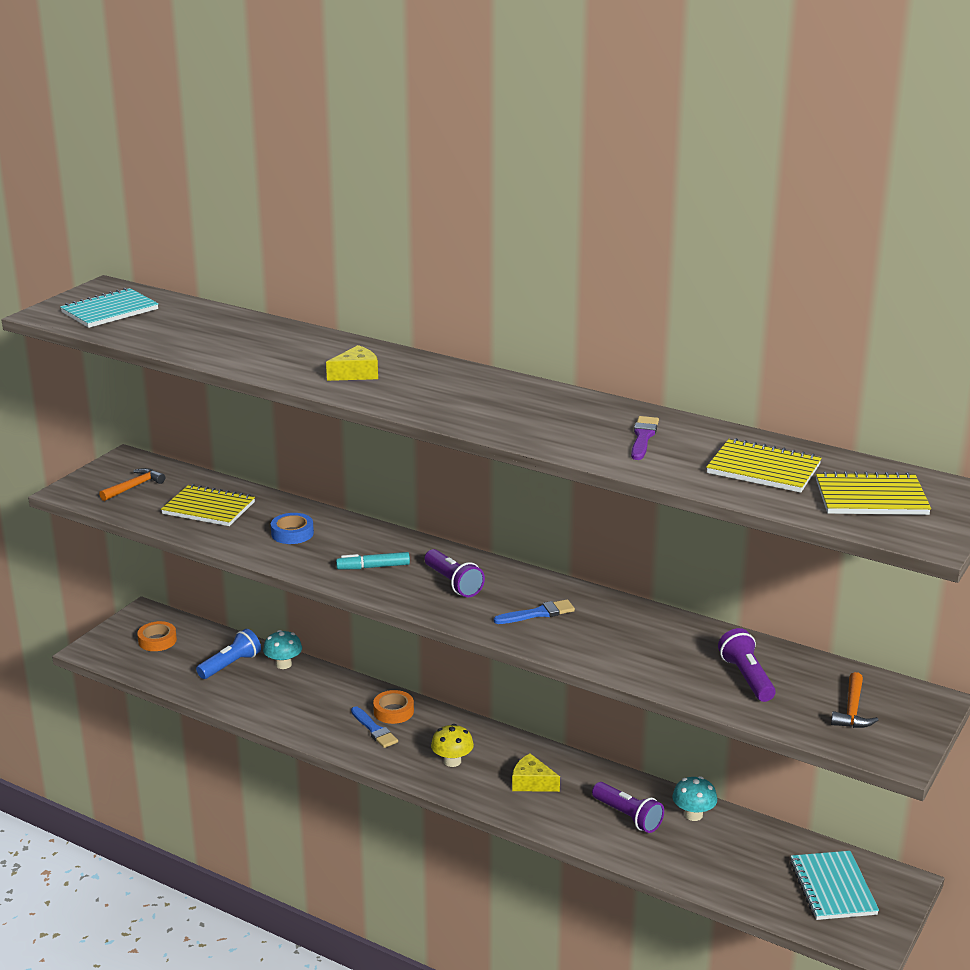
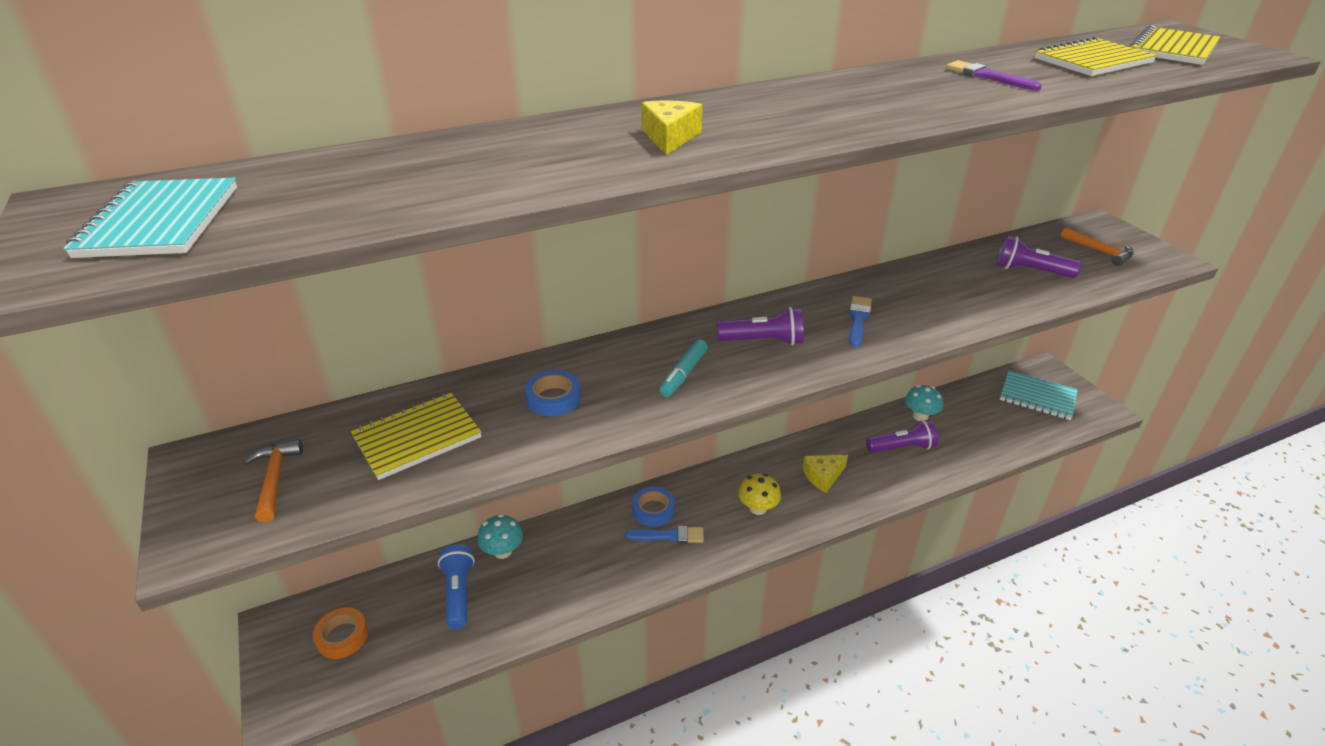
camera: 55 degrees left, 10 degrees up
orange tape [373,690,414,724] -> blue tape [632,487,675,527]

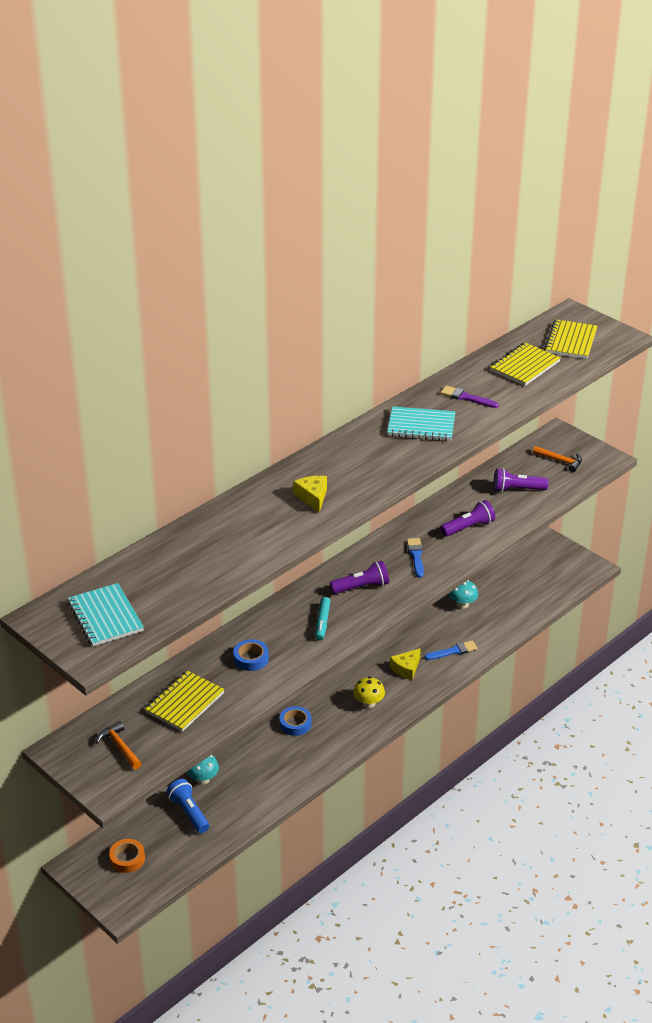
camera: 20 degrees left, 0 degrees up
blue brush [625,526,704,544] -> blue brush moved to [424,640,478,660]
purple flashlight [866,420,938,453] -> purple flashlight moved to [440,500,495,536]
turquoise notebook [1000,371,1078,420] -> turquoise notebook moved to [387,406,455,441]

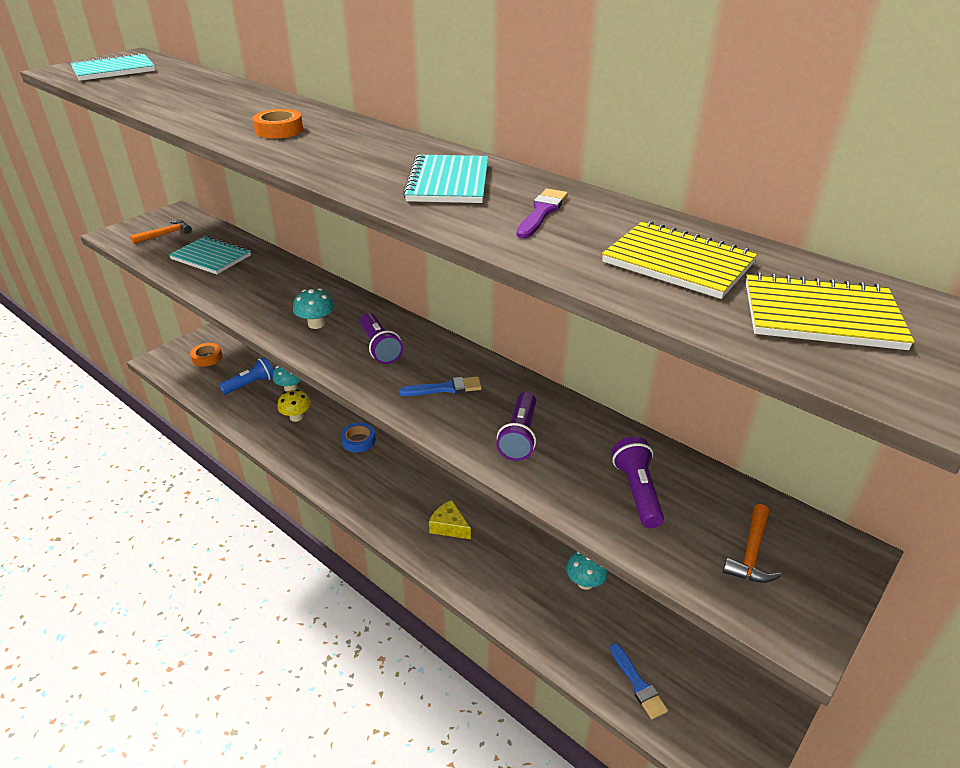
camera: 85 degrees right, 0 degrees up
yellow notebook [144,670,225,732] -> turquoise notebook [169,236,251,274]
blue tape [233,639,269,671] -> none
yellow cheese [293,476,327,513] -> orange tape [253,109,303,139]
turquoise marker [315,597,330,641] -> turquoise mushroom [293,288,334,329]
yellow mushroom [353,677,385,708] -> yellow mushroom moved to [277,389,311,422]
blue brush [424,640,478,660] -> blue brush moved to [610,643,668,719]
purple flashlight [440,500,495,536] -> purple flashlight turned 45 degrees clockwise [496,392,536,461]

